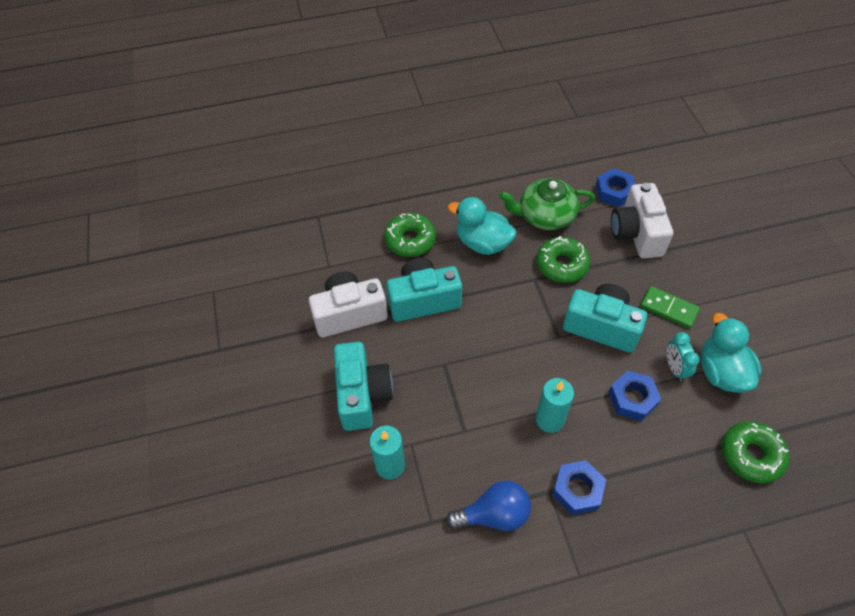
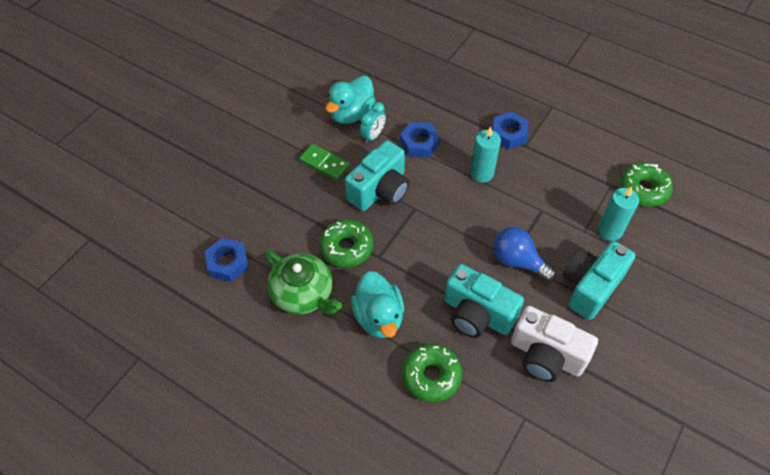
camera: 135 degrees left, 0 degrees up
blue light bulb [446,480,531,531] -> blue light bulb moved to [493,227,556,282]
turquoise camera [563,284,647,353] -> turquoise camera turned 120 degrees counterclockwise [345,140,409,211]
white camera [611,183,673,258] -> none
green domino [640,286,700,329] -> green domino turned 45 degrees counterclockwise [299,144,350,180]
green donut [722,421,789,483] -> green donut moved to [620,163,673,207]

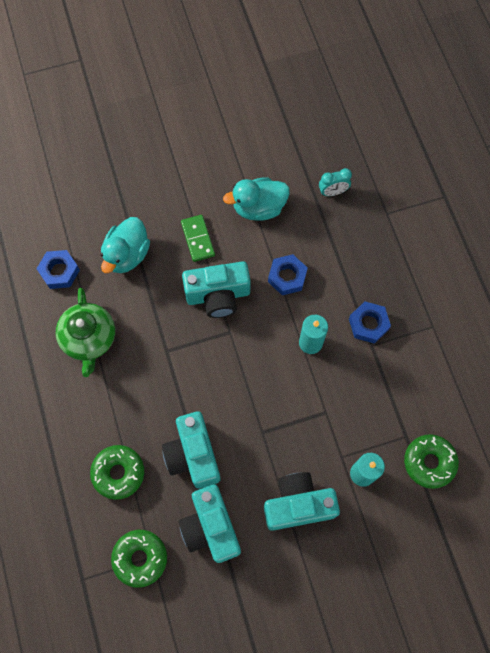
camera: 40 degrees right, 15 degrees up
green donut [320,219,373,267] -> green donut moved to [111,530,167,588]
turquoise duck [351,271,404,338] -> turquoise duck moved to [101,217,150,273]
turquoise clock [360,102,386,143] -> turquoise clock moved to [319,168,352,196]
blue light bulb [493,227,556,282] -> none
white camera [511,306,598,382] -> turquoise camera [179,484,241,563]

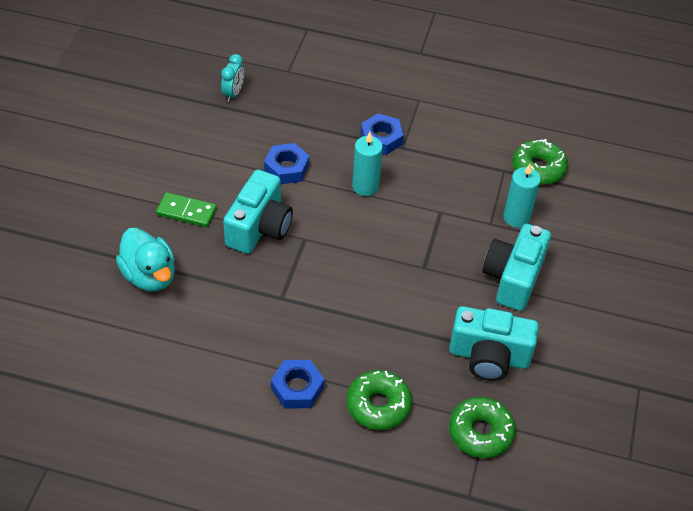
camera: 60 degrees left, 20 degrees down
blue nut [37,250,80,289] -> blue nut moved to [271,360,324,409]
green teapot [56,288,115,377] -> none
turquoise camera [162,411,220,489] -> none
turquoise duck [223,178,290,220] -> none

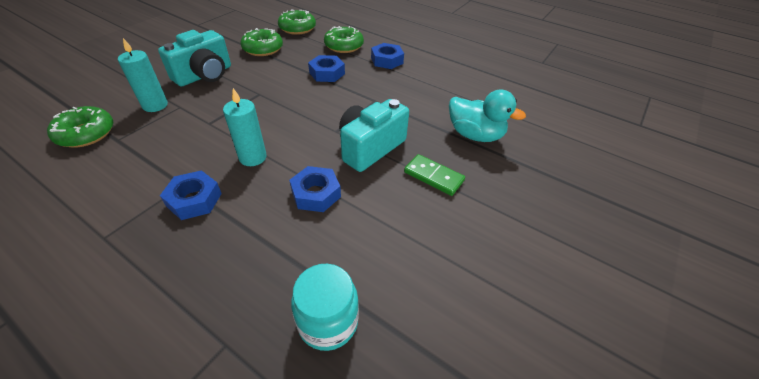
camera: 160 degrees left, 5 degrees down
turquoise duck [116,228,175,292] -> turquoise duck turned 135 degrees clockwise [449,89,526,142]
turquoise clock [221,54,244,102] -> turquoise jar [291,264,359,351]
turquoise camera [449,306,539,381] -> green donut [240,28,283,56]
none -> blue nut [308,55,345,82]

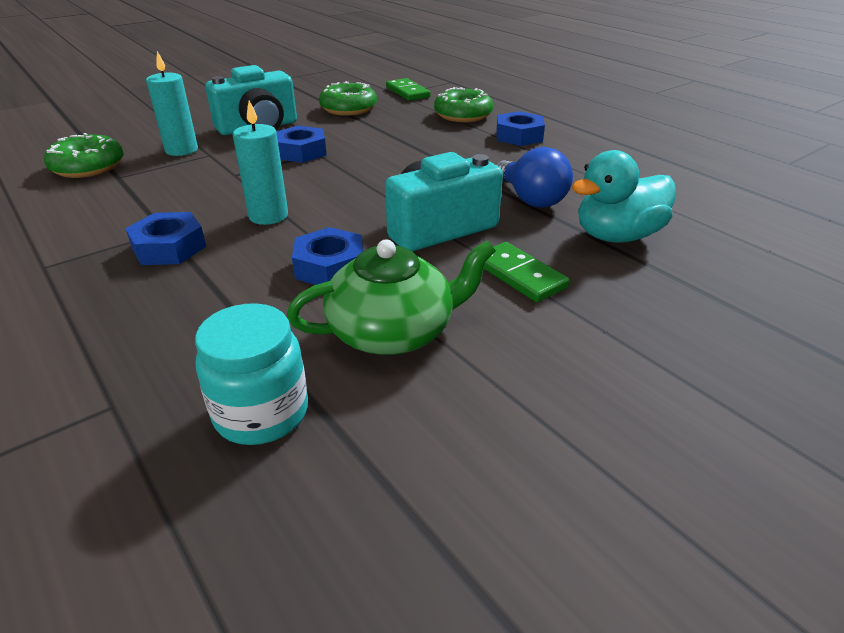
camera: 20 degrees right, 10 degrees down
green donut [278,9,316,35] -> green domino [386,78,430,101]
blue nut [308,55,345,82] -> blue nut moved to [276,126,327,163]
turquoise duck [449,89,526,142] -> turquoise duck turned 105 degrees clockwise [572,150,676,243]
none -> green teapot [287,240,496,355]
none -> blue light bulb [496,147,573,208]

